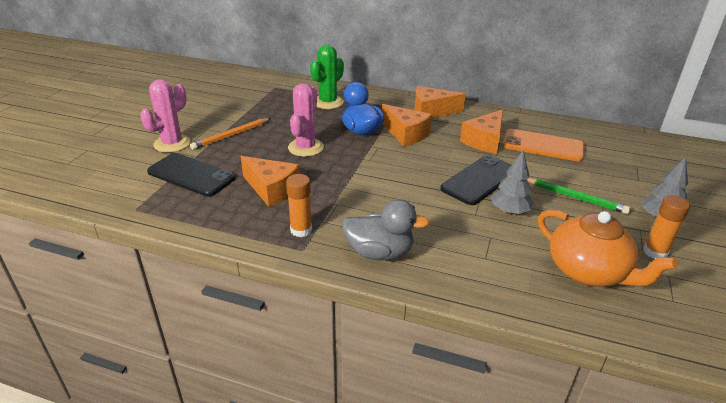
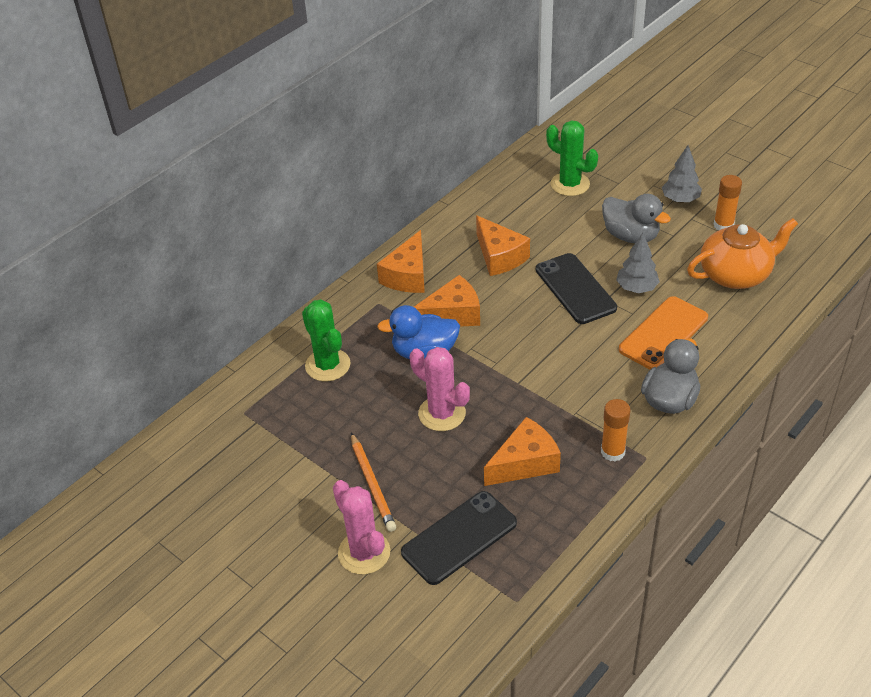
camera: 65 degrees left, 10 degrees up
orange phone [502,129,585,161] -> orange phone moved to [619,296,708,370]
green pencil [527,178,631,214] -> grey duck [602,194,671,243]
none -> green cactus [546,121,598,196]

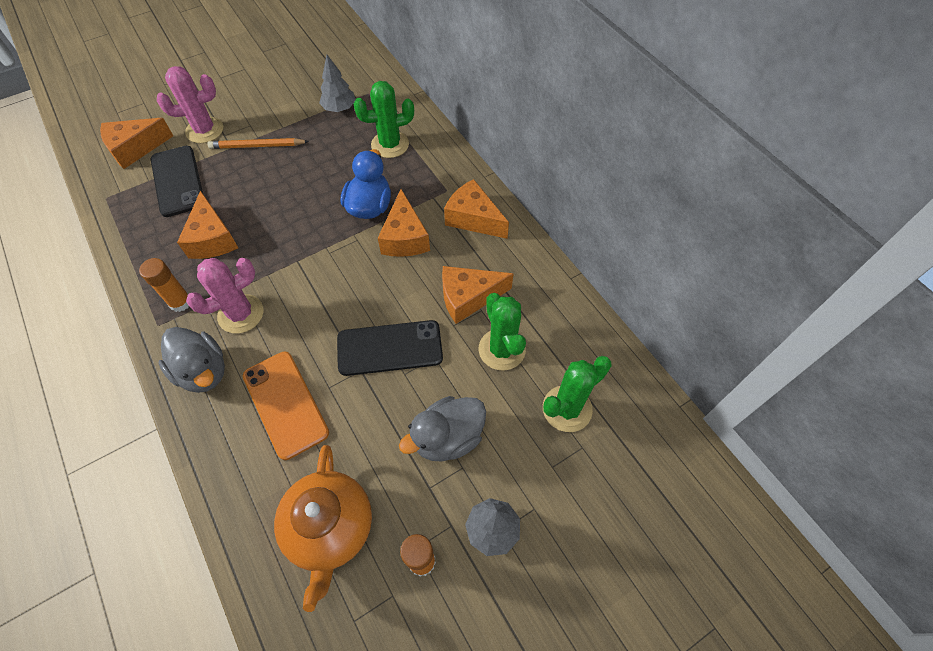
camera: 105 degrees right, 15 degrees up
pink cactus [410,347,470,431] -> pink cactus moved to [186,258,264,334]
grey tree [616,233,660,293] -> grey tree moved to [319,55,356,112]
none -> orange cheese [100,118,173,169]
none -> green cactus [479,293,526,370]

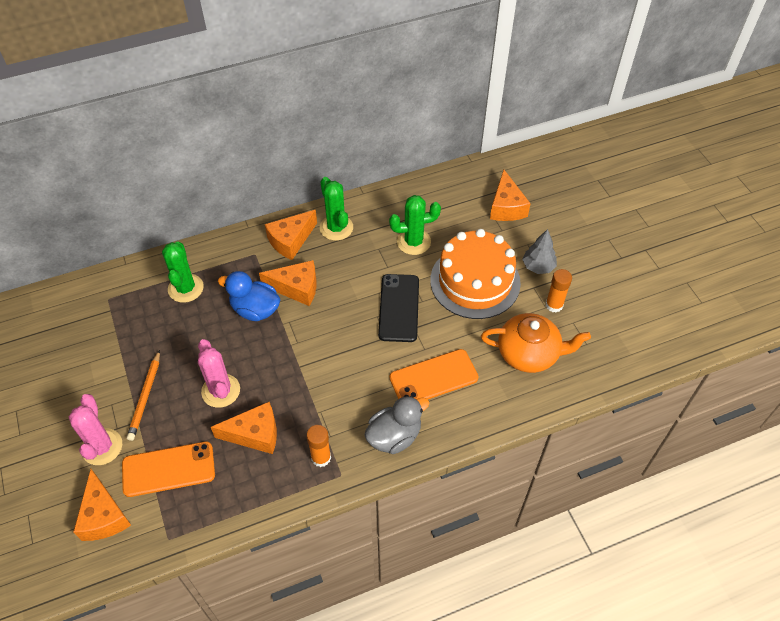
camera: 80 degrees left, 5 degrees down
black phone [151,146,203,217] -> orange phone [122,441,215,497]
pink cactus [186,258,264,334] -> pink cactus moved to [198,339,240,408]
grey tree [319,55,356,112] -> none
grey duck [399,396,486,461] -> orange cake [430,229,521,319]
orange cheese [442,266,514,324] -> orange cheese moved to [490,170,531,221]
green cactus [543,356,612,432] -> green cactus moved to [320,177,353,241]

